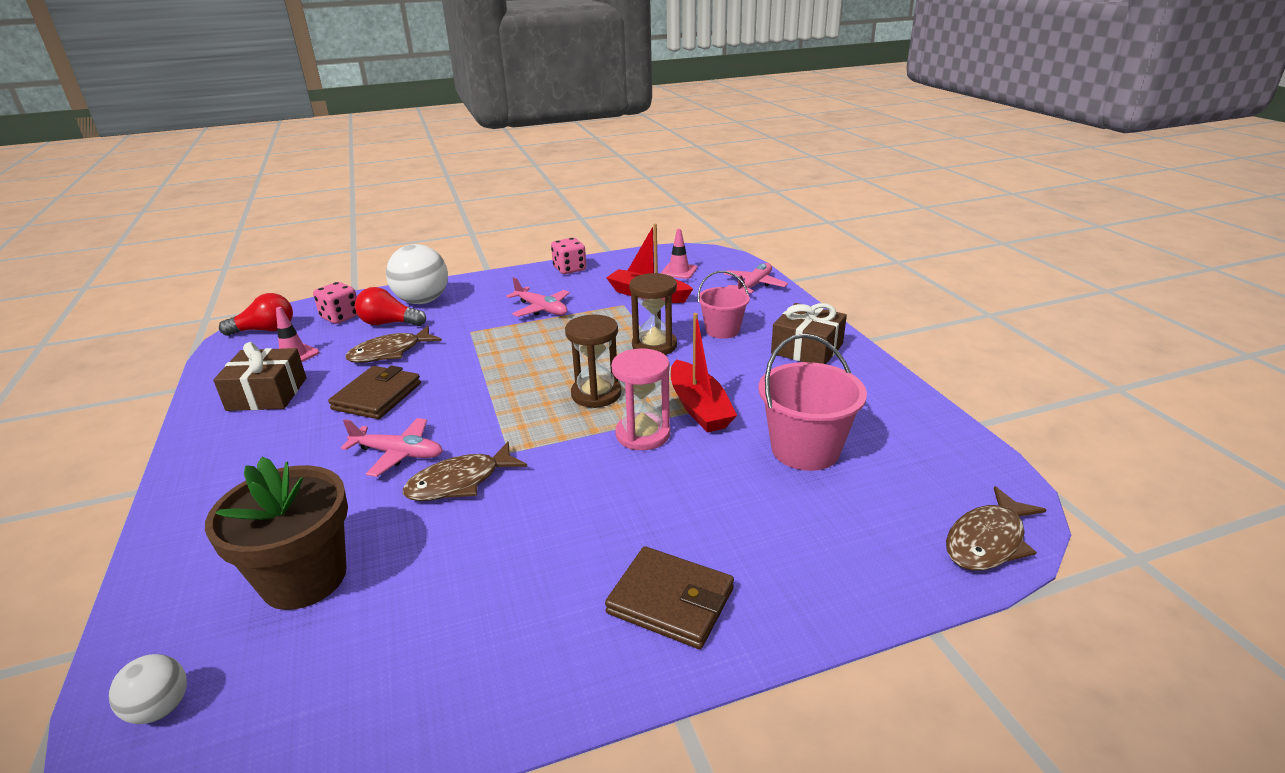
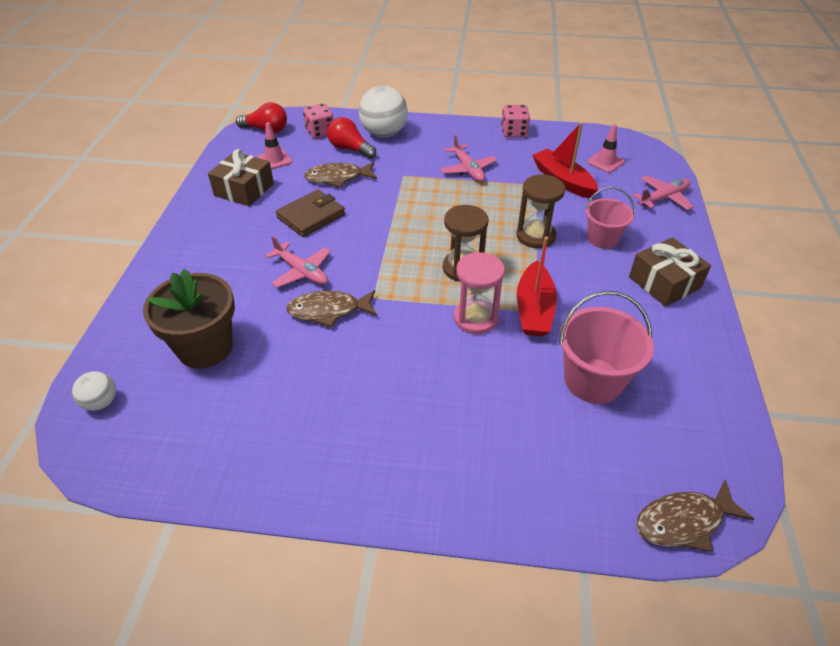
camera: 25 degrees right, 15 degrees up
brown wallet [605,546,734,649] -> none

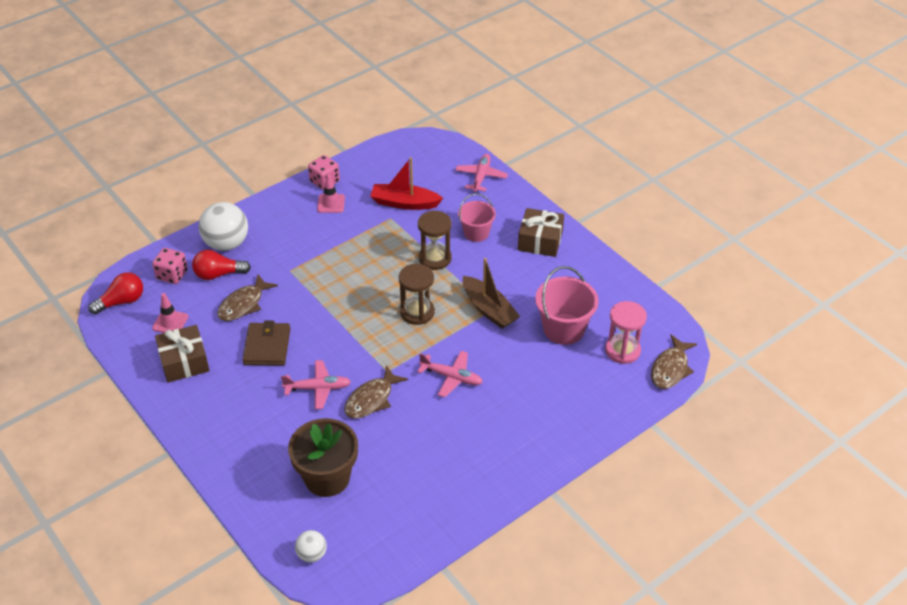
camera: 45 degrees left, 0 degrees up
pink plane [440,135,497,182] -> pink plane moved to [417,351,483,397]
pink hourglass [454,252,505,334] -> pink hourglass moved to [605,301,647,364]
red boat [517,237,557,336] -> brown boat [463,258,520,329]
pink traffic cone [587,124,625,173] -> pink traffic cone moved to [317,174,345,213]

